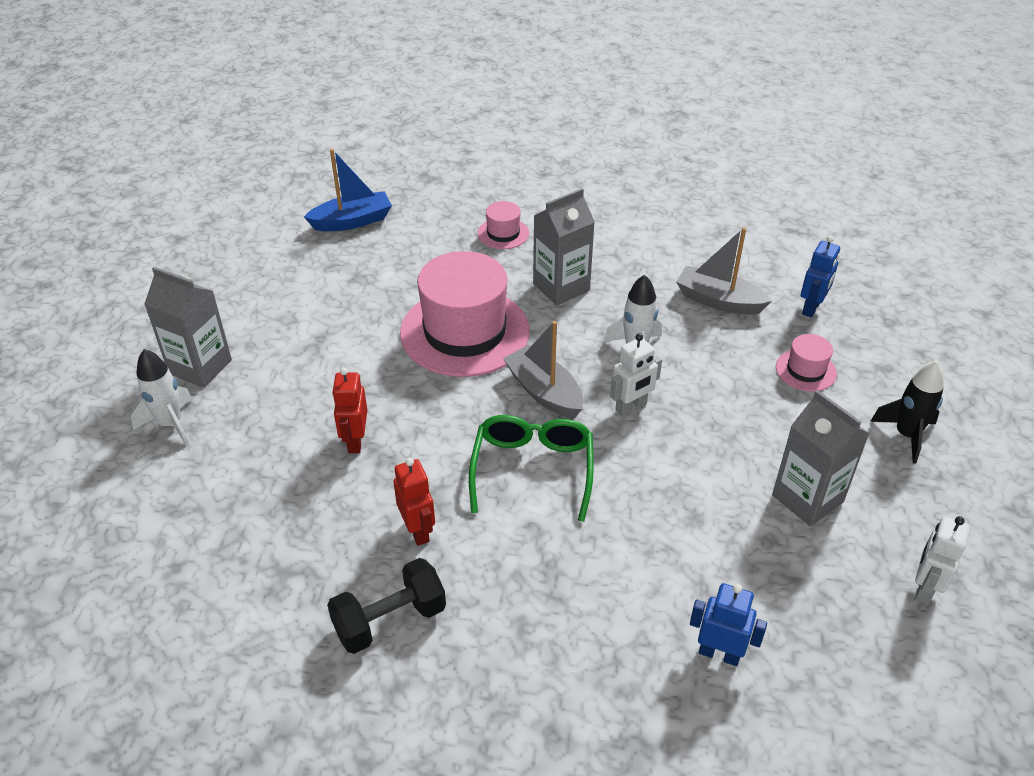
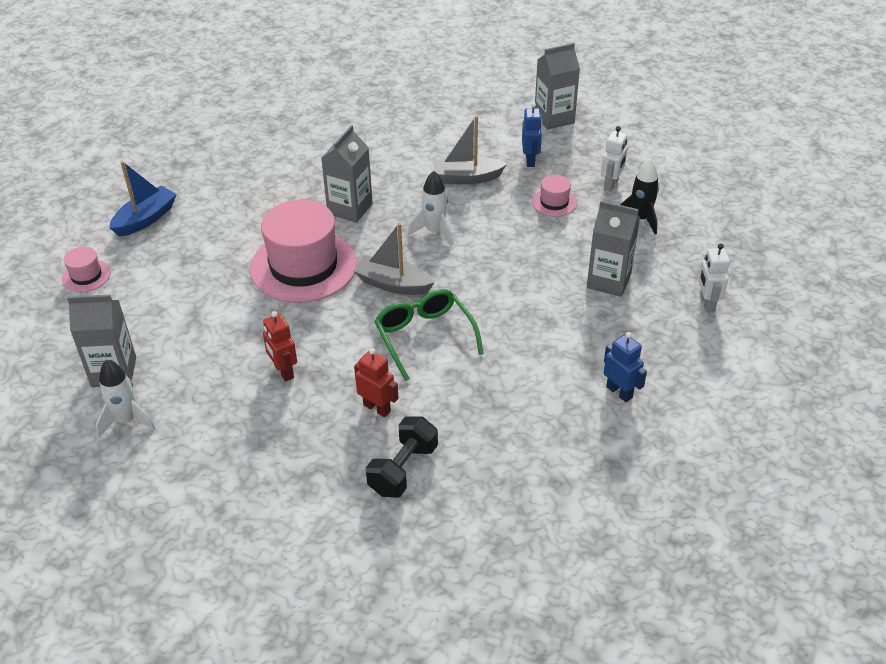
camera: 30 degrees left, 0 degrees up
pink hat [478,201,529,249] -> pink hat moved to [62,247,111,292]
white robot [610,333,662,416] -> white robot moved to [601,126,628,192]
blue robot [690,583,767,666] -> blue robot turned 60 degrees clockwise [604,332,647,402]
none -> grey carton [535,43,580,130]

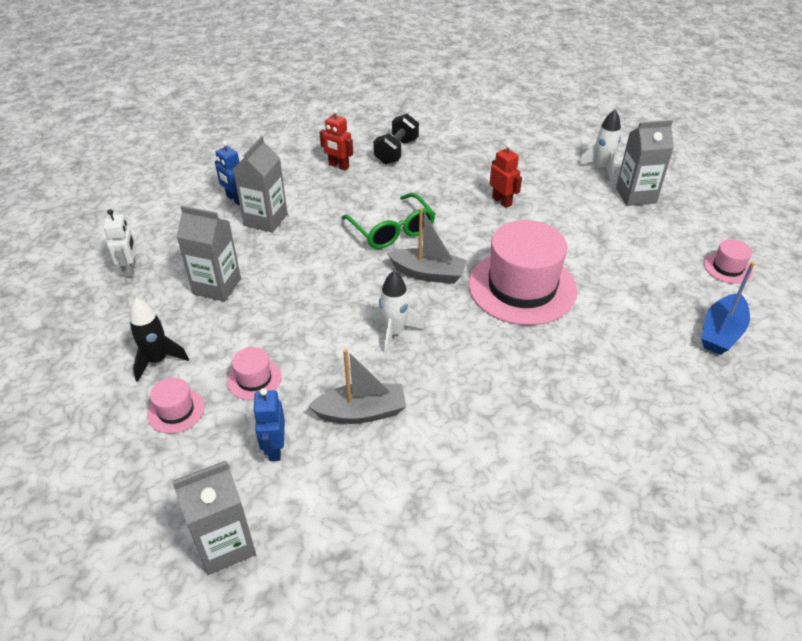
camera: 175 degrees right, 0 degrees up
grey carton [321,125,373,223] -> grey carton moved to [233,136,287,233]
red robot [354,348,399,417] -> red robot moved to [320,109,353,171]
white robot [601,126,628,192] -> pink hat [147,378,205,434]

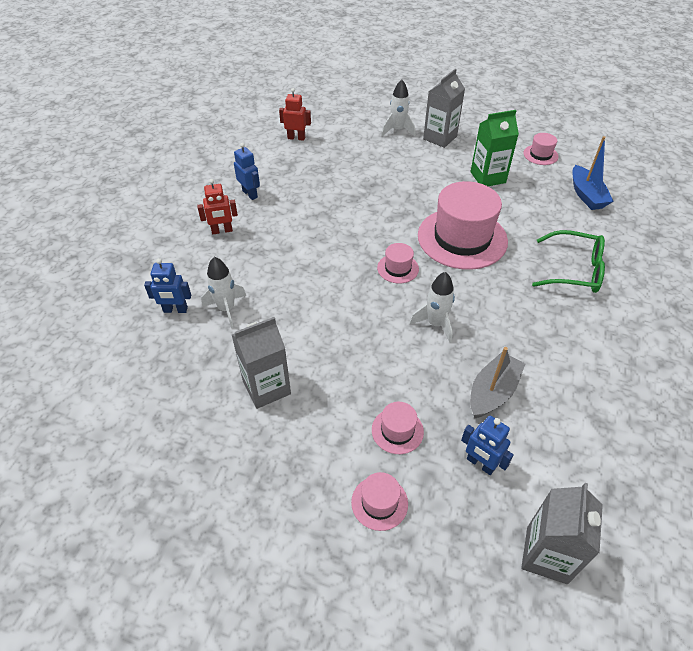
camera: 45 degrees left, 5 degrees up
white robot [103,209,136,277] -> none
black rocket [129,298,189,382] -> none
grey carton [233,136,287,233] -> white rocket [201,257,246,328]
green glasses [342,193,435,249] -> green glasses moved to [532,230,605,293]
black dumbbell [373,114,419,164] -> blue robot [234,143,260,200]
grey boat [387,208,467,284] -> pink hat [377,243,419,283]
red robot [490,143,522,208] -> red robot moved to [279,88,311,141]
none -> green carton [470,110,519,186]

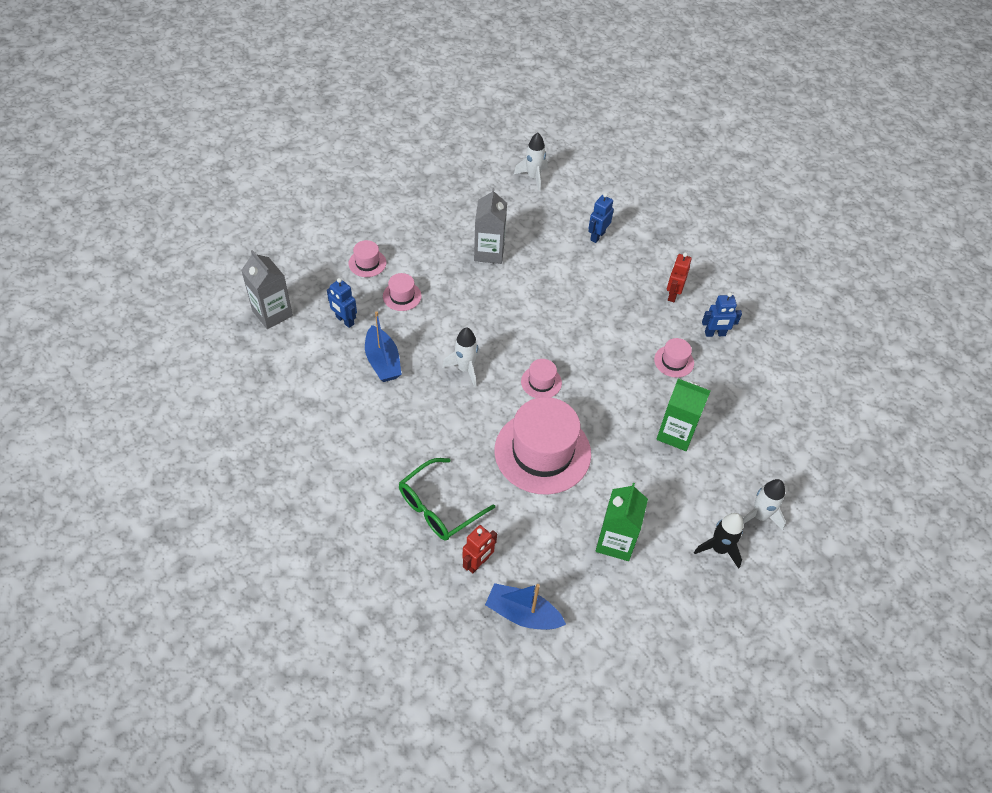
camera: 120 degrees right, 5 degrees up
white rocket [201,257,246,328] -> white rocket moved to [514,133,548,191]
red robot [279,88,311,141] -> red robot moved to [463,525,497,573]
grey carton [423,69,465,148] -> black rocket [694,513,744,569]
blue robot [461,416,514,475] -> blue robot turned 120 degrees counterclockwise [327,278,357,328]
grey boat [470,347,525,418] -> blue boat [365,311,402,382]
pink hat [523,133,559,165] -> pink hat moved to [654,338,694,378]
none -> green carton [656,379,710,451]

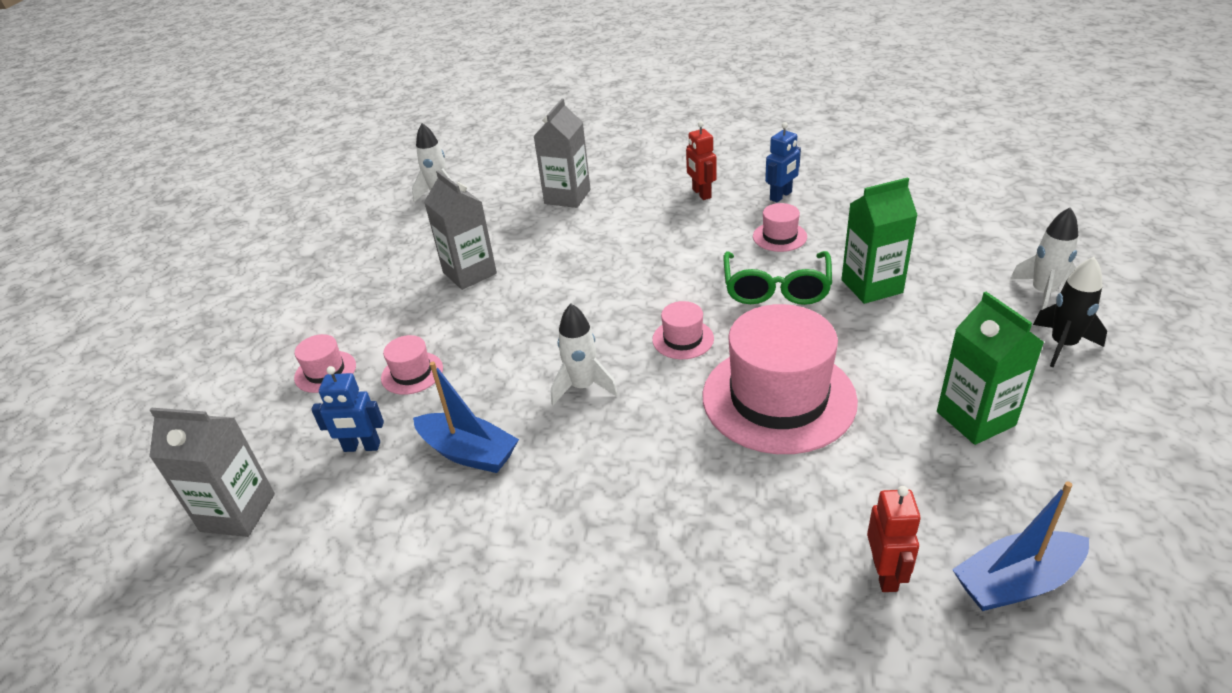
camera: 35 degrees left, 15 degrees down
green glasses [399,458,495,540] -> green glasses moved to [724,251,832,305]
blue robot [588,193,614,243] -> grey carton [534,99,591,208]

